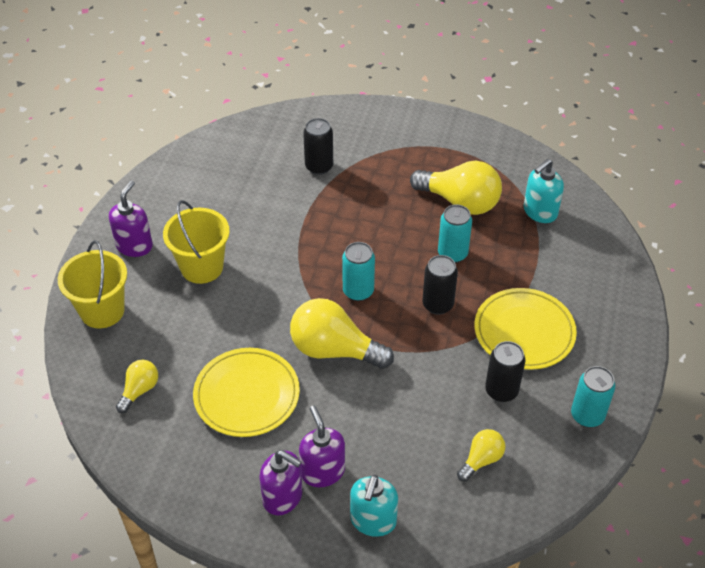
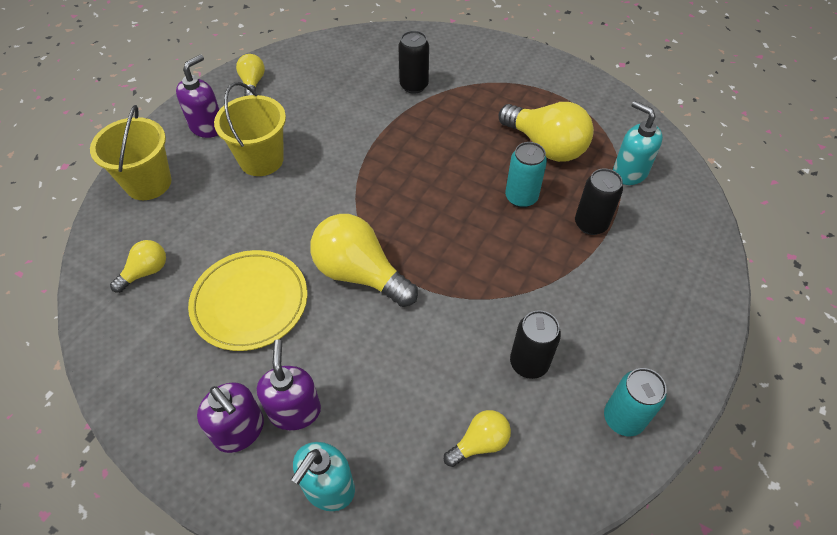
camera: 15 degrees right, 5 degrees up
turquoise can [342,242,375,301] -> none
black can [422,255,458,315] -> black can moved to [575,168,623,235]
yellow plate [474,288,577,370] -> none
turquoise soap dispenser [524,159,564,223] -> turquoise soap dispenser turned 75 degrees clockwise [613,101,663,185]
none -> yellow light bulb [236,54,265,96]

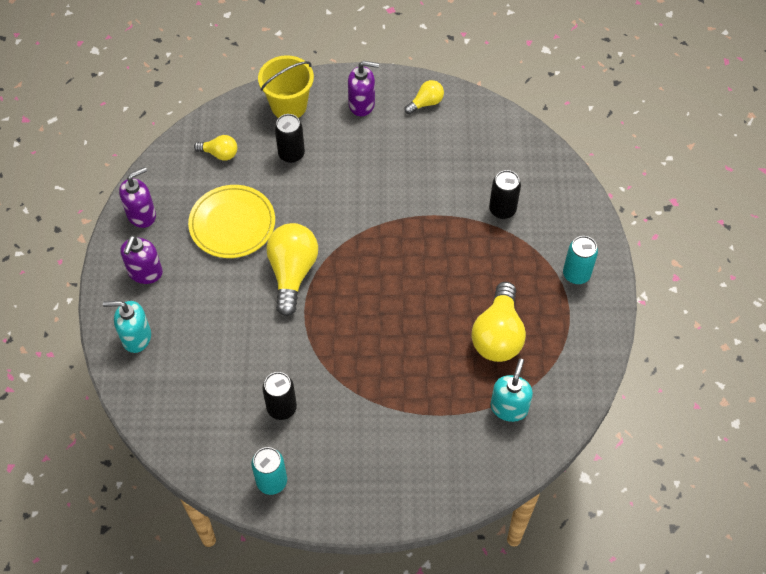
camera: 60 degrees right, 5 degrees up
yellow bucket [214,82,286,176] -> none
purple soap dispenser [257,339,321,430] -> purple soap dispenser moved to [119,167,156,228]
yellow light bulb [444,410,511,467] -> none
turquoise can [505,142,547,208] -> turquoise can moved to [563,236,598,284]
black can [575,168,623,235] -> black can moved to [275,114,305,163]

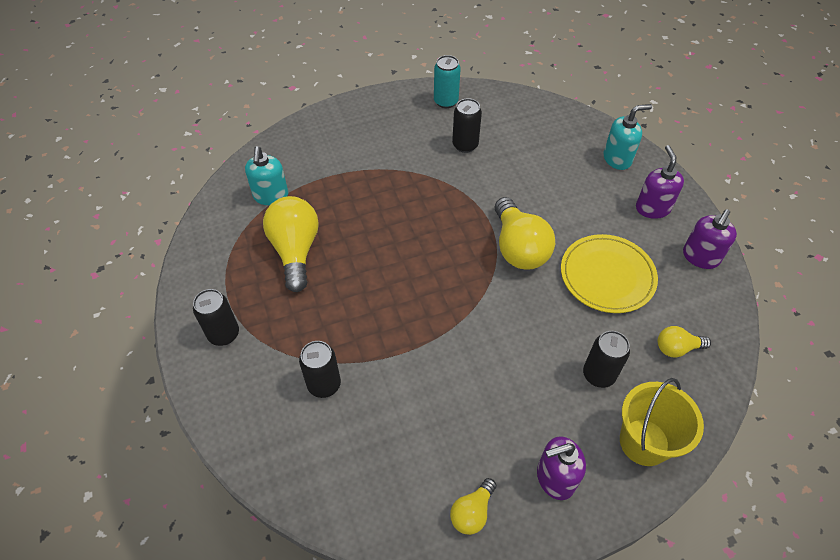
camera: 160 degrees right, 5 degrees down
turquoise can [563,236,598,284] -> black can [193,289,239,346]

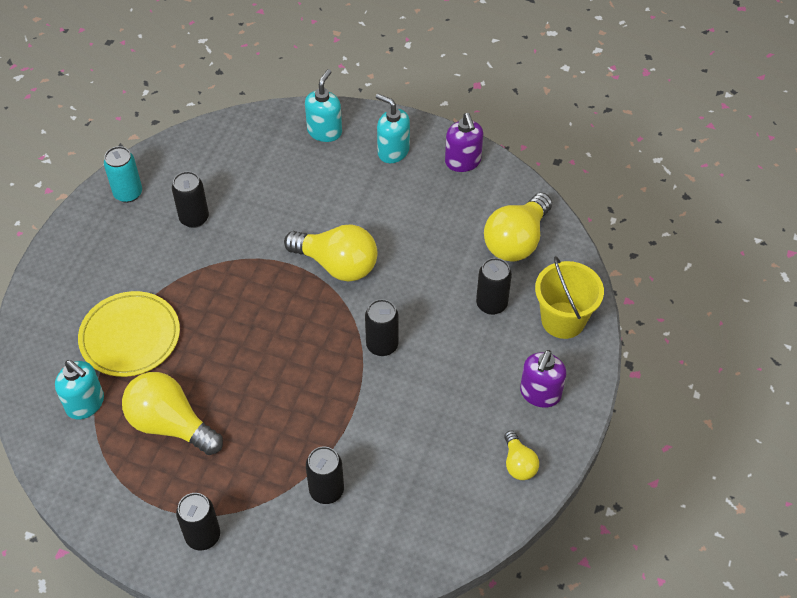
camera: 50 degrees left, 0 degrees up
yellow plate [561,234,658,313] -> yellow plate moved to [78,291,180,377]
purple soap dispenser [636,145,684,219] -> turquoise soap dispenser [376,94,410,163]
yellow light bulb [658,326,711,358] -> yellow light bulb [484,193,552,262], size x1.90
none -> black can [365,299,399,356]

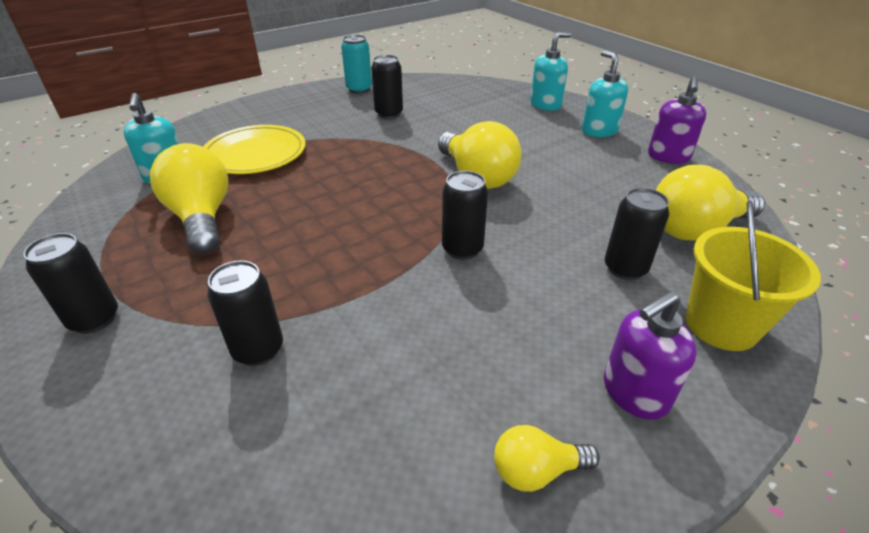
camera: 35 degrees right, 15 degrees down
yellow light bulb [504,431,539,480] -> yellow light bulb turned 60 degrees clockwise [494,425,600,492]

